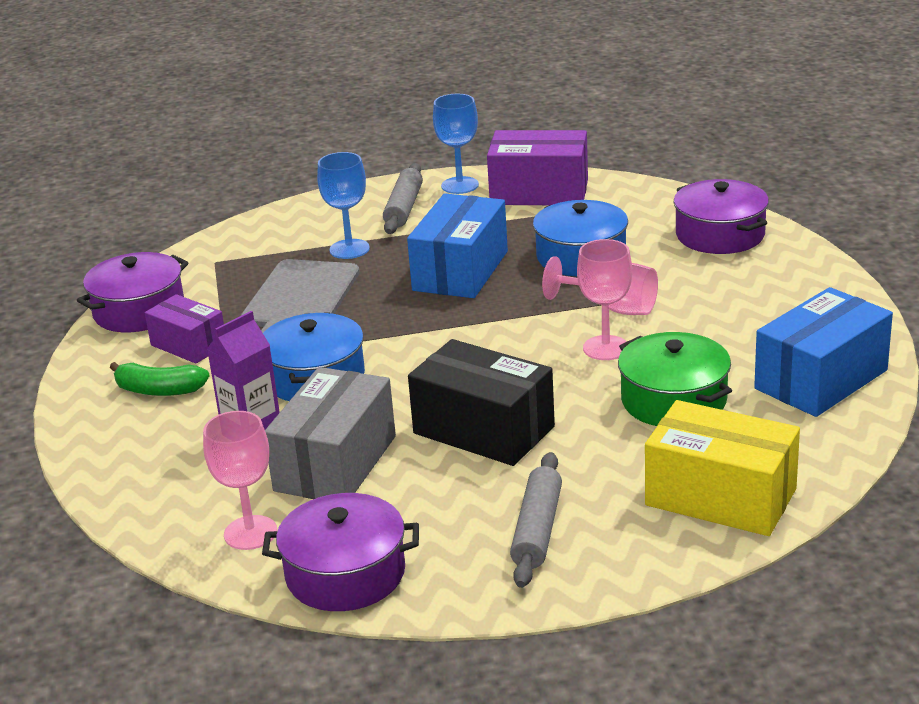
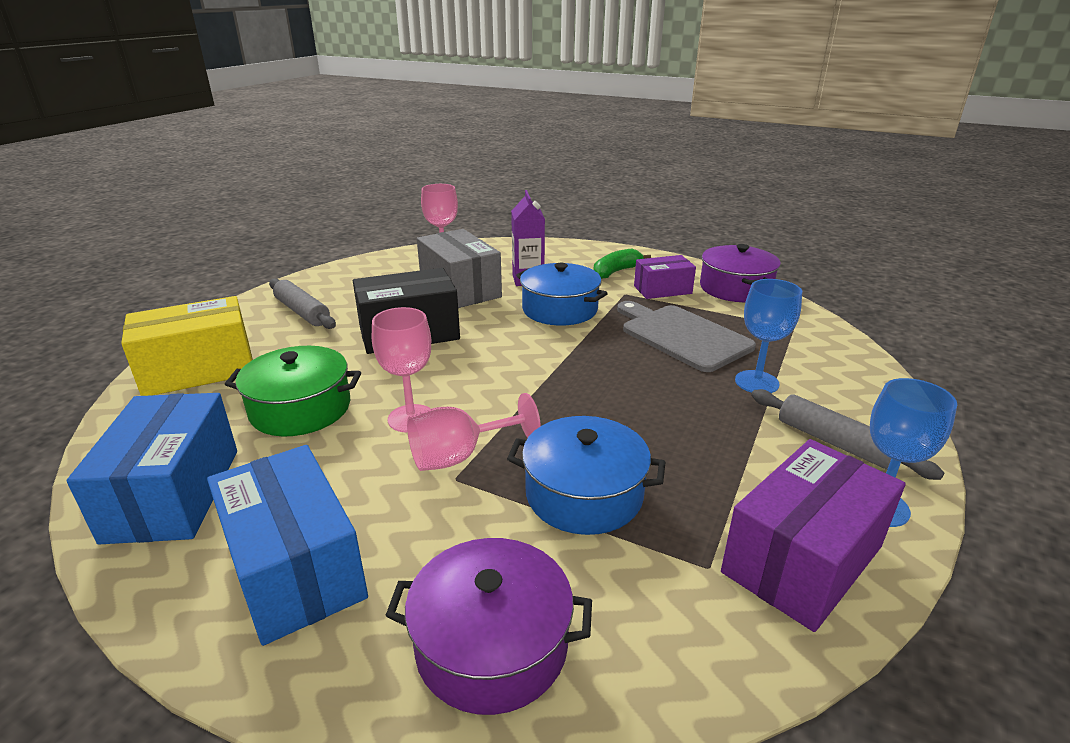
camera: 125 degrees right, 0 degrees up
purple pot [262,493,419,611] -> none
blue box [407,194,508,298] -> blue box moved to [207,445,368,646]

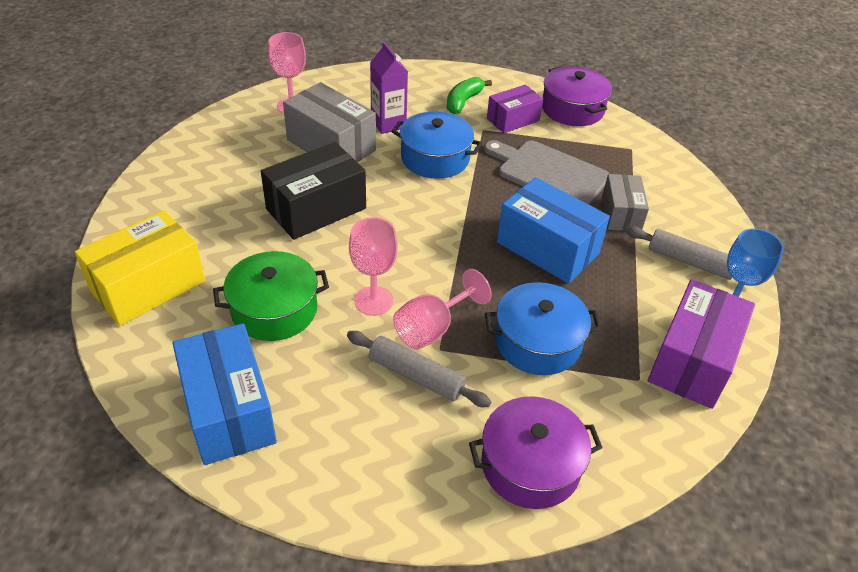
camera: 20 degrees left, 15 degrees up
blue box [207,445,368,646] -> blue box moved to [497,177,610,284]
grey rolling pin [269,278,336,329] -> grey rolling pin moved to [347,331,492,407]
blue goblet [735,279,802,393] -> grey box [602,174,649,231]

